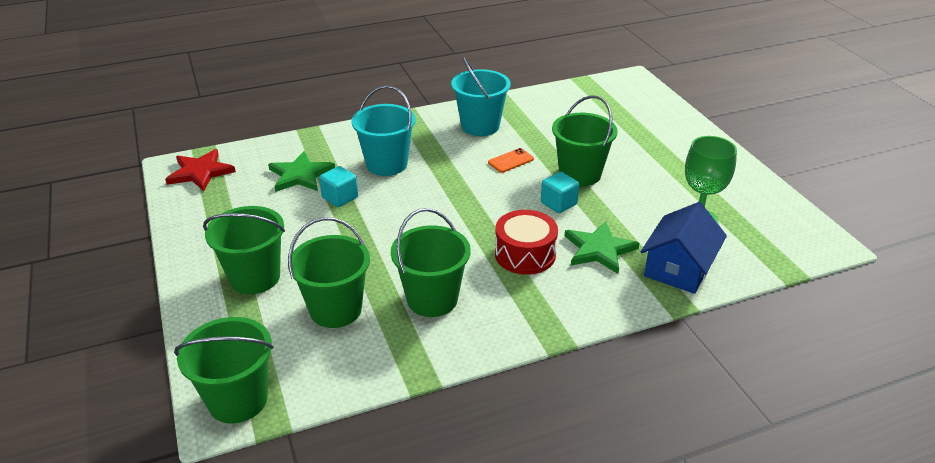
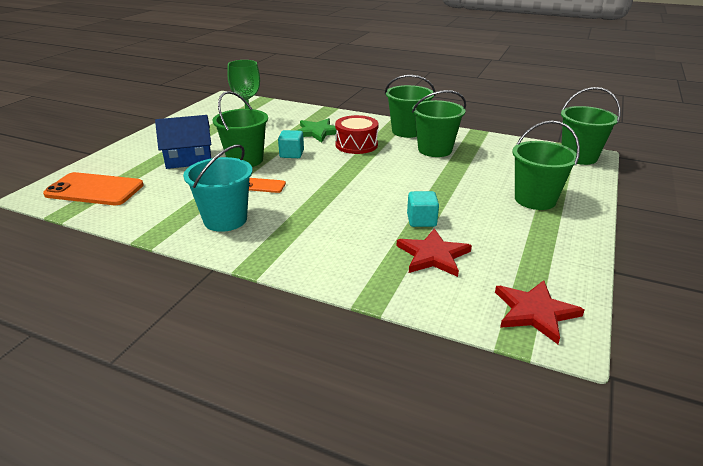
camera: 135 degrees left, 5 degrees down
green star [268,151,335,192] -> red star [396,228,472,277]
green bucket [288,217,370,328] -> green bucket moved to [385,75,435,138]
turquoise bucket [352,85,416,176] -> none
blue house [640,202,727,294] -> blue house moved to [155,115,212,169]
none -> orange phone [43,172,144,205]

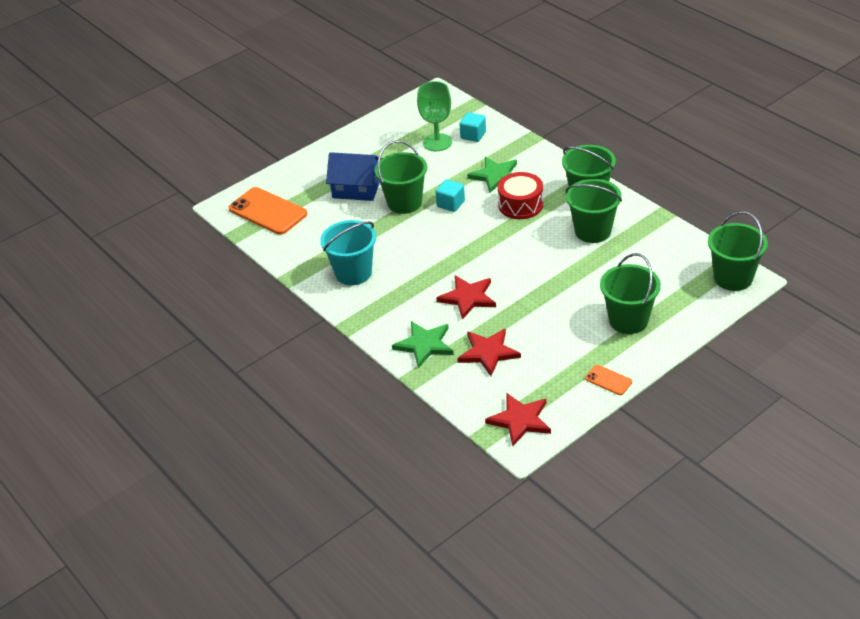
camera: 30 degrees right, 10 degrees up
orange phone [249,178,286,193] -> orange phone moved to [585,365,632,395]
turquoise cube [407,191,439,227] -> turquoise cube moved to [460,112,486,142]
none -> green star [392,321,454,368]
none -> red star [437,275,496,319]

